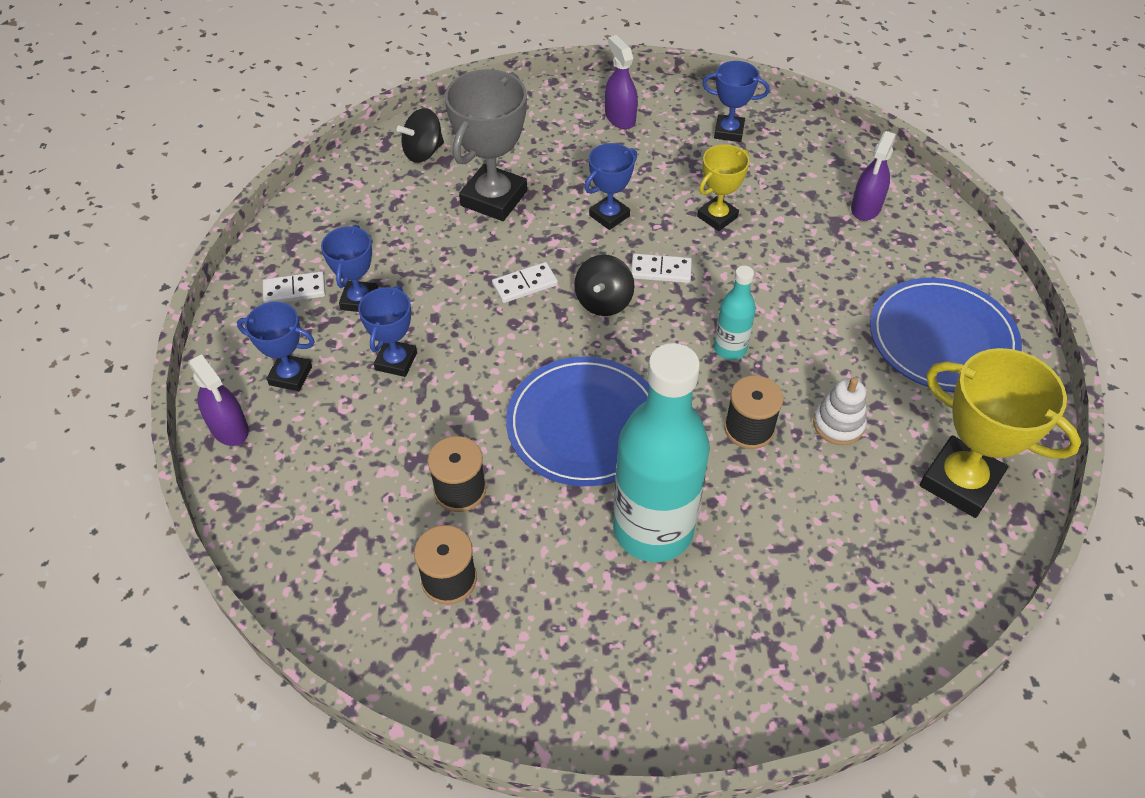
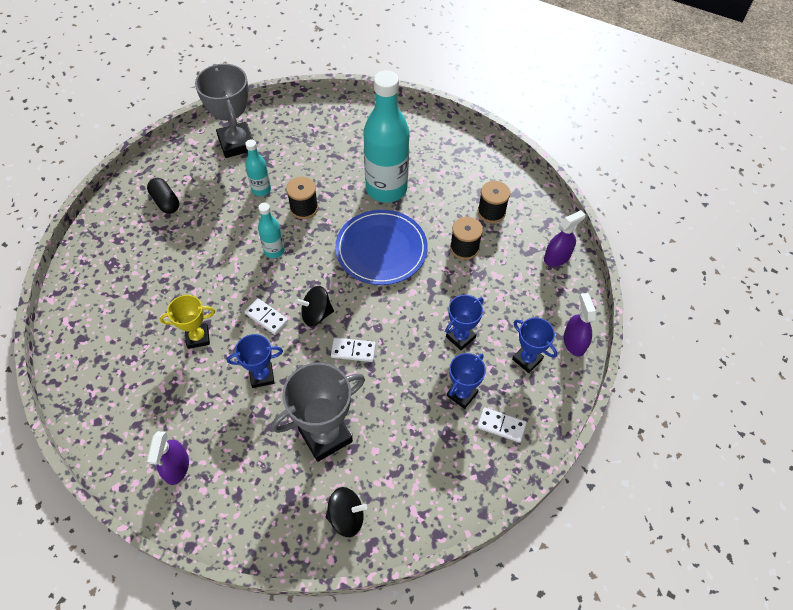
camera: 150 degrees left, 5 degrees up
black spinning top [574,255,634,316] -> black spinning top turned 150 degrees counterclockwise [295,286,334,326]
blue trophy [702,61,770,142] -> none
white stacking toy [813,377,867,445] -> turquoise bottle [245,139,271,196]
purple spray bottle [851,131,896,221] -> purple spray bottle moved to [544,210,586,267]
blue plate [870,278,1022,392] -> black capsule [147,178,179,214]
yellow trophy [920,348,1081,518] -> grey trophy [195,64,253,158]

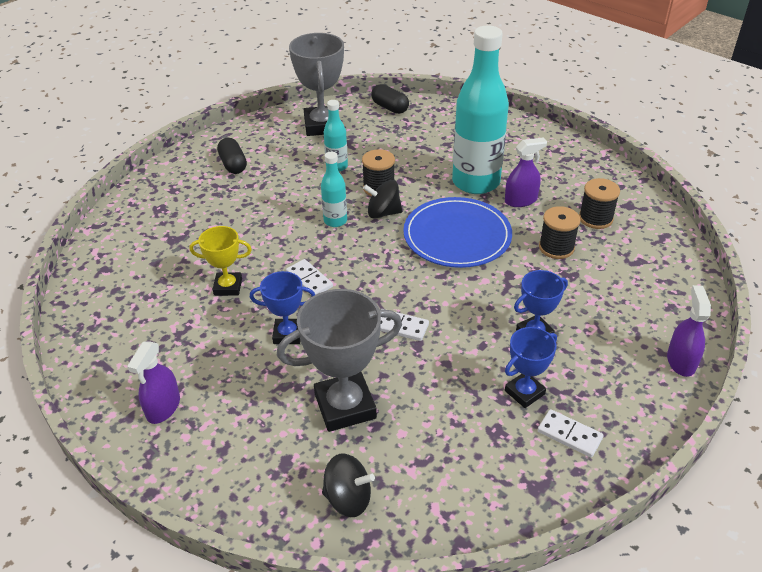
camera: 15 degrees right, 15 degrees down
black spinning top [295,286,334,326] -> black spinning top moved to [363,180,402,219]
blue trophy [512,317,557,373] -> none
purple spray bottle [544,210,586,267] -> purple spray bottle moved to [505,137,547,207]
none -> black capsule [371,84,409,114]

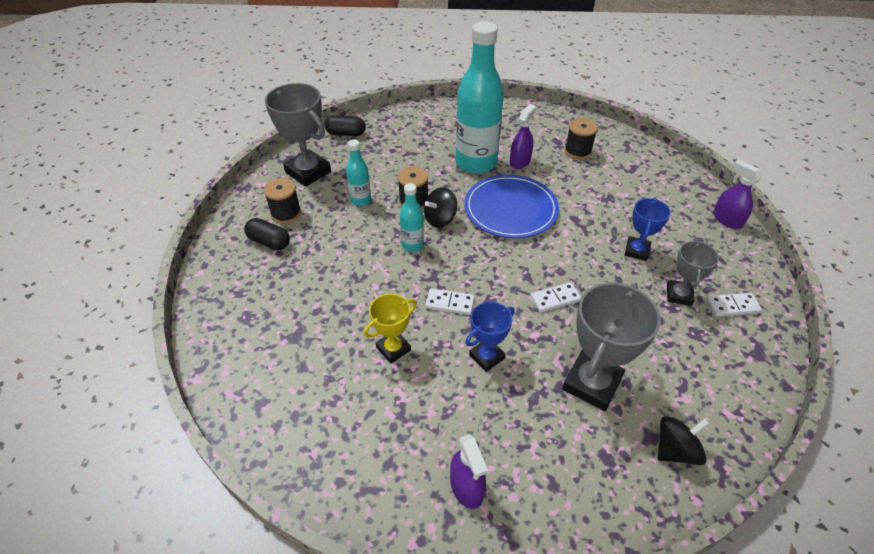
camera: 40 degrees left, 5 degrees up
blue trophy [505,327,557,408] -> grey trophy [667,240,719,306]
black spool [539,206,580,259] -> black spool moved to [264,178,301,224]

